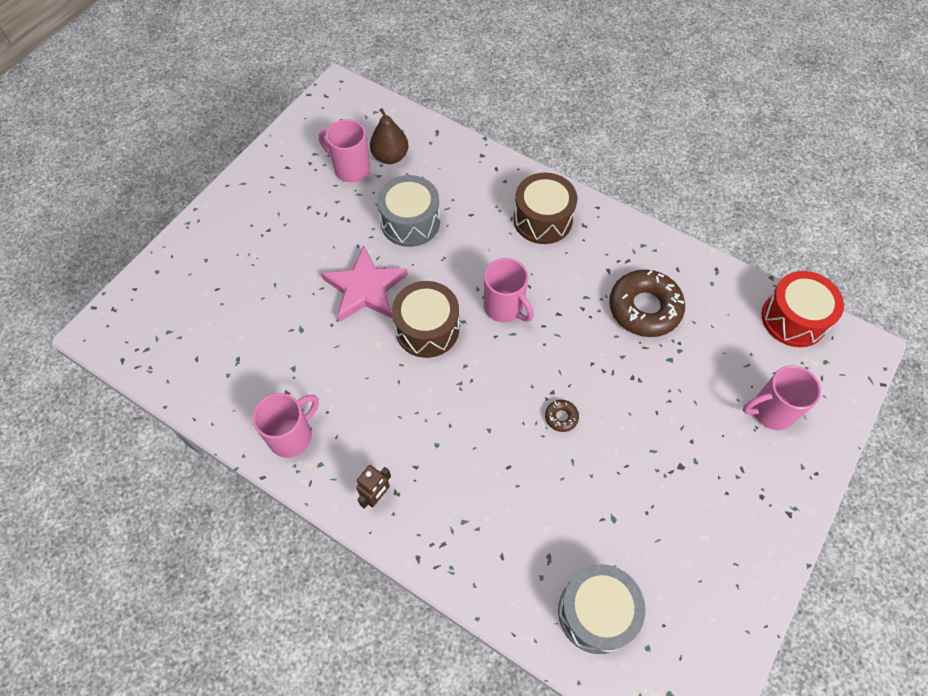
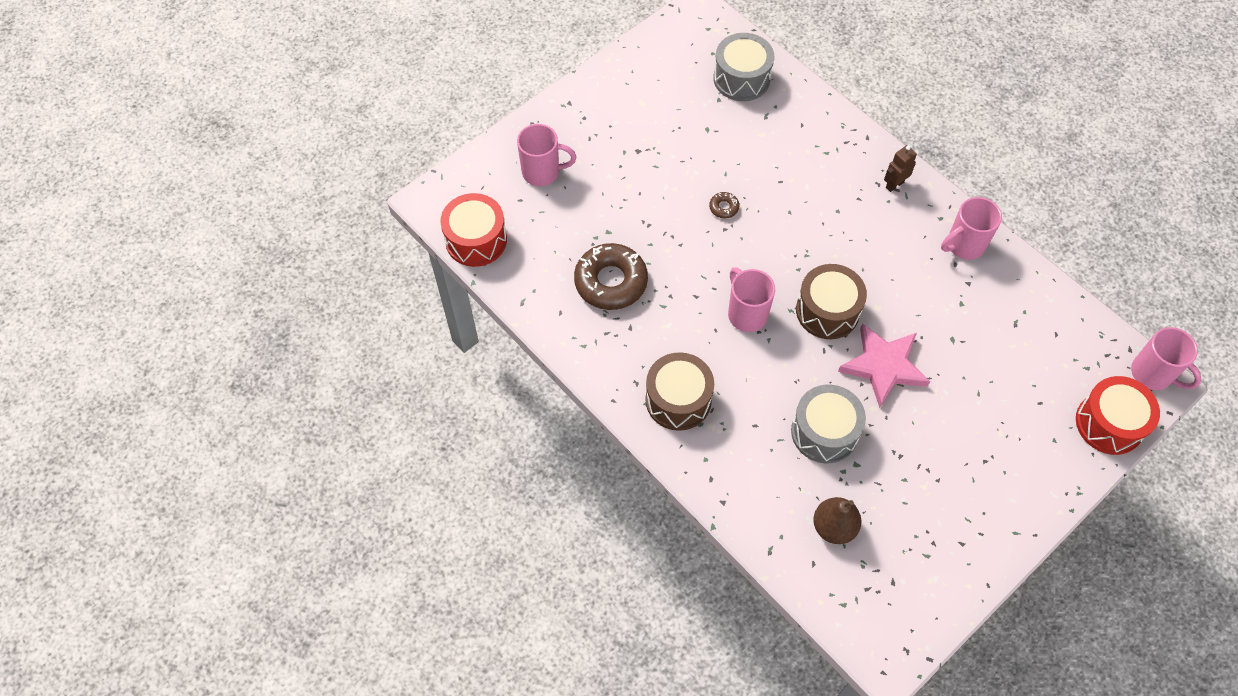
camera: 165 degrees left, 0 degrees up
pink mug [319,119,370,182] -> pink mug moved to [1131,327,1202,390]
none -> red drum [1076,376,1160,455]

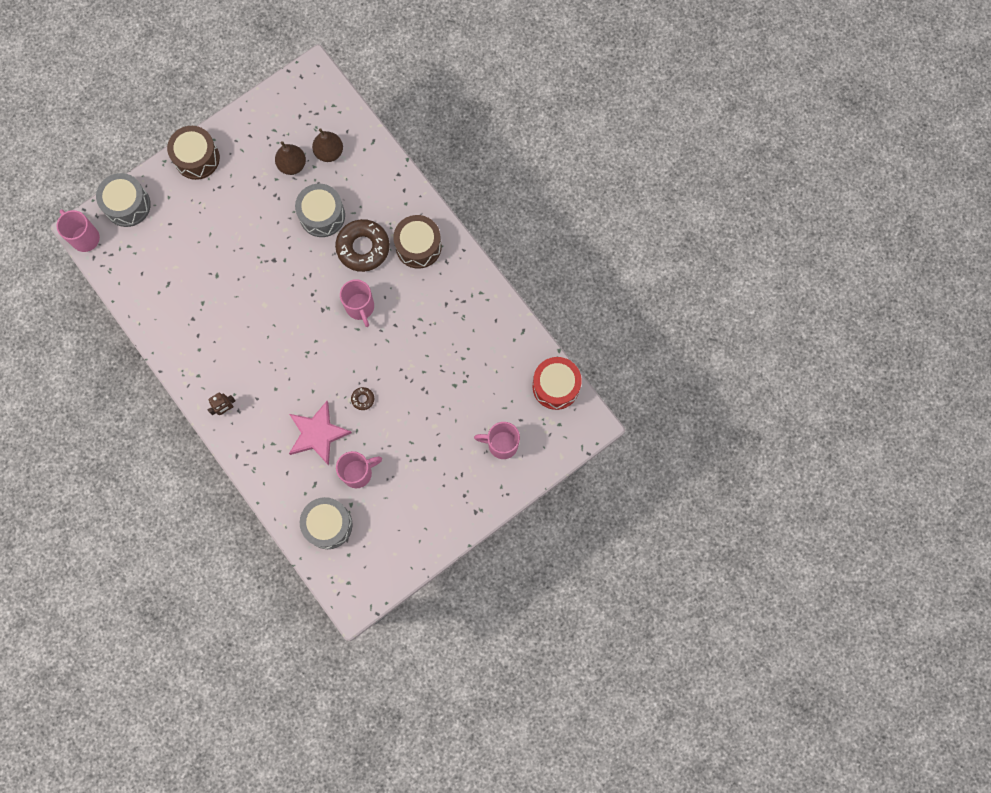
camera: 175 degrees left, 15 degrees up
brown donut [574,243,648,310] -> brown donut moved to [335,219,390,272]
brown drum [796,264,867,339] -> brown drum moved to [167,126,220,180]
pink star [838,324,930,408] -> pink star moved to [289,401,352,466]
pink mug [941,197,1002,260] -> pink mug moved to [336,451,382,488]
red drum [1076,376,1160,455] -> grey drum [96,173,151,227]
none -> brown pear [275,141,306,175]

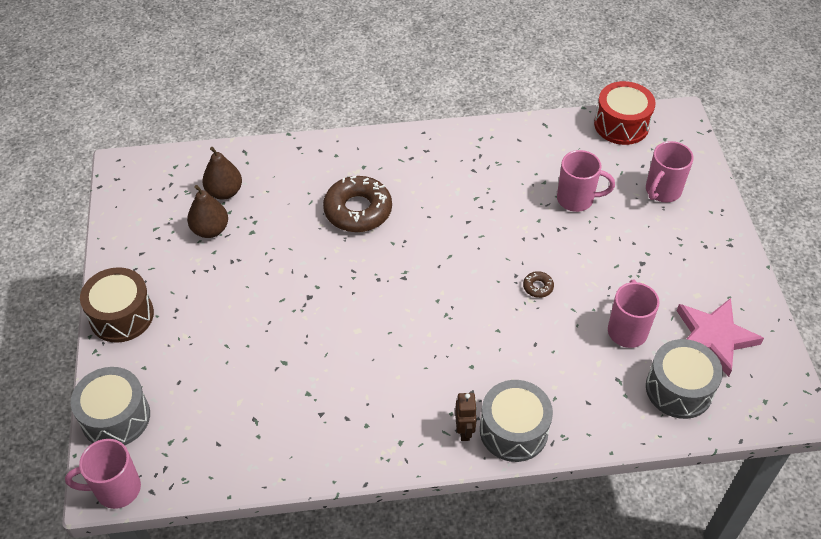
camera: 60 degrees left, 25 degrees down
pink star [289,401,352,466] -> pink star moved to [677,298,764,377]
grey drum [295,183,345,237] -> grey drum moved to [480,380,553,462]
pink mug [340,279,374,327] -> pink mug moved to [557,150,615,212]
brown drum [393,215,442,269] -> none

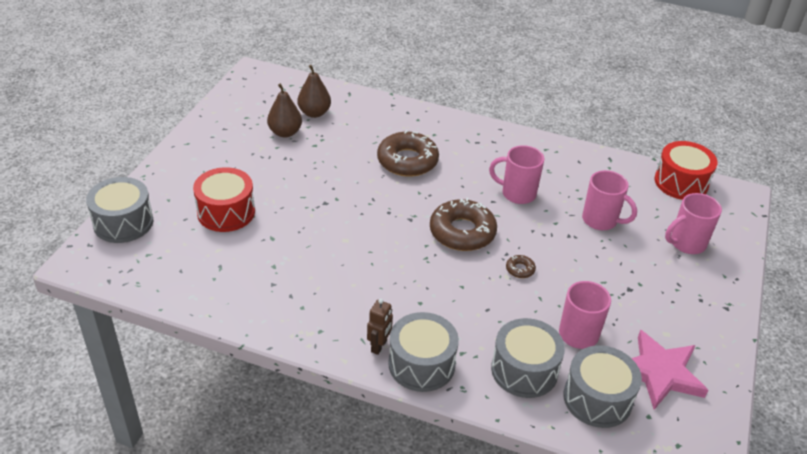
camera: 25 degrees right, 10 degrees down
pink mug [65,439,141,509] -> pink mug moved to [489,145,544,204]
brown drum [80,267,154,343] -> none
none -> red drum [193,167,255,232]
none -> brown donut [430,198,497,251]
none -> grey drum [491,318,565,398]

